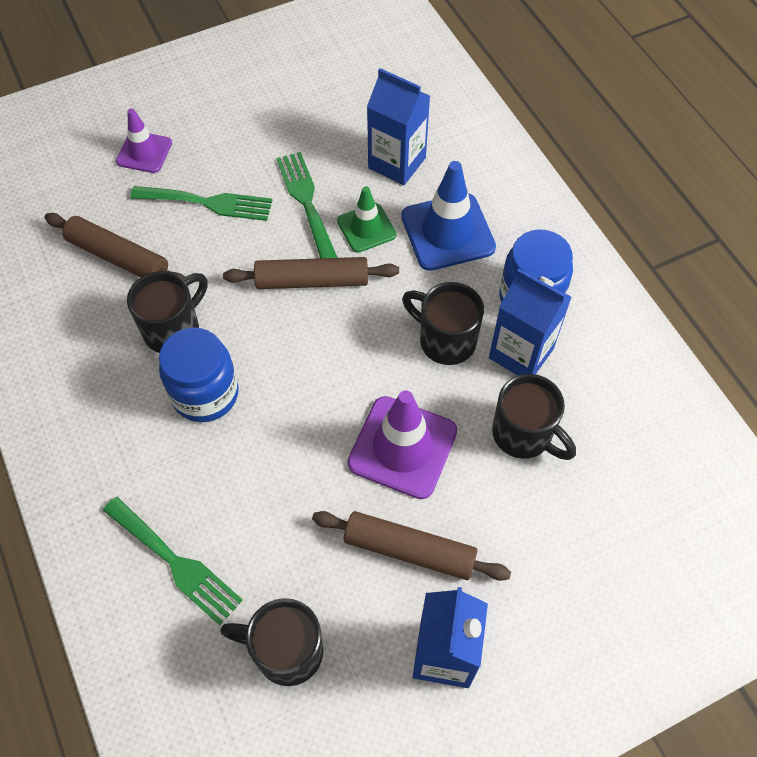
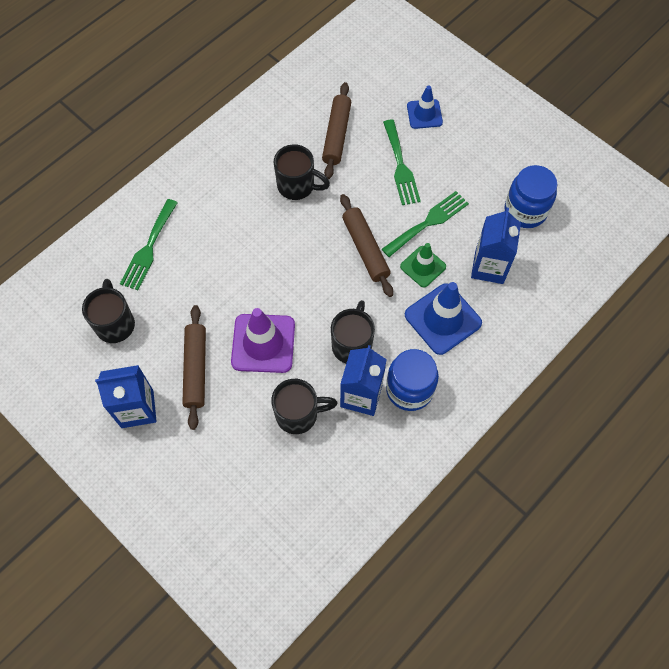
camera: 70 degrees right, 5 degrees up
purple traffic cone [116,108,172,173] -> blue traffic cone [407,86,443,129]
blue jar [159,328,239,422] -> blue jar moved to [505,165,558,228]
black mug [492,374,576,460] -> black mug turned 120 degrees counterclockwise [271,379,338,434]

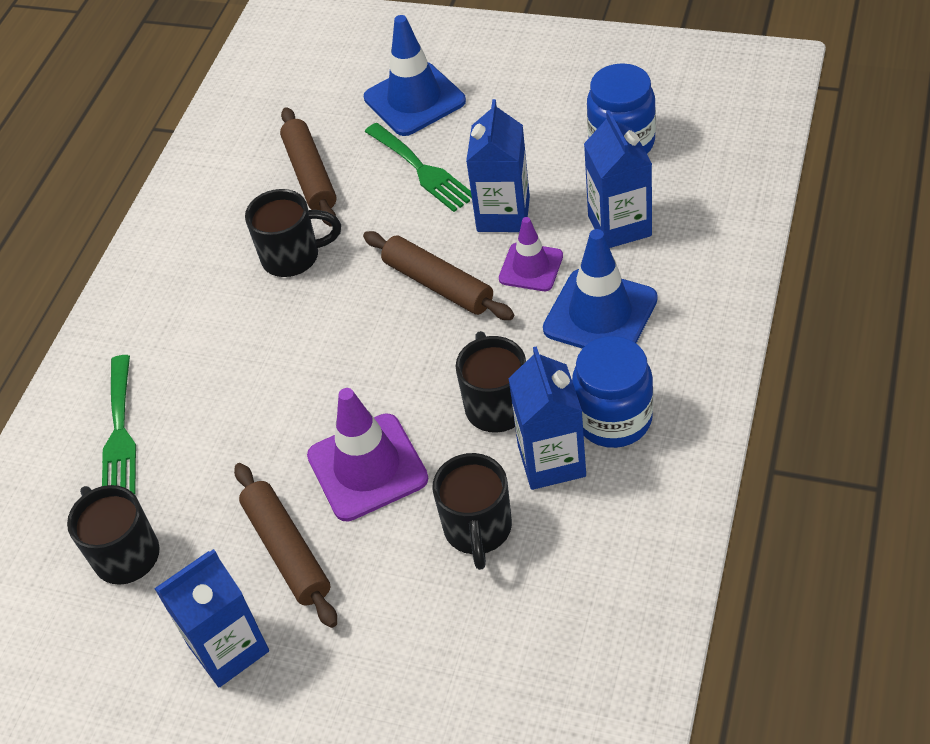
camera: 20 degrees left, 15 degrees down
black mug [271,379,338,434] -> black mug turned 120 degrees clockwise [432,453,512,570]
green fork [382,191,469,257] -> blue carton [466,99,530,232]
green traffic cone [400,243,446,287] -> purple traffic cone [499,217,563,291]
blue traffic cone [407,86,443,129] -> blue traffic cone [364,15,466,136], size x1.64

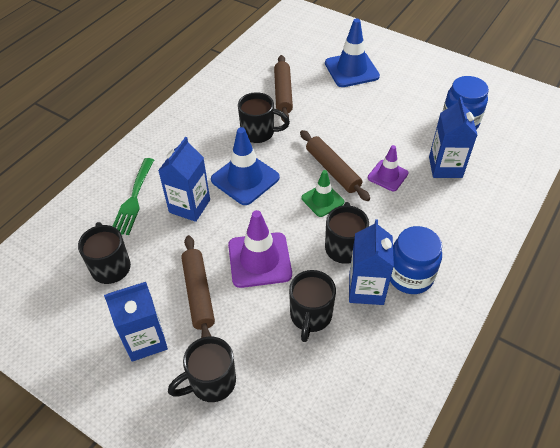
camera: 10 degrees right, 0 degrees up
green fork [365,123,472,212] -> none
blue carton [466,99,530,232] -> blue carton moved to [158,137,210,222]
blue traffic cone [543,229,658,349] -> blue traffic cone moved to [211,127,280,205]
none -> black mug [168,336,236,402]
none -> green traffic cone [301,170,344,217]

